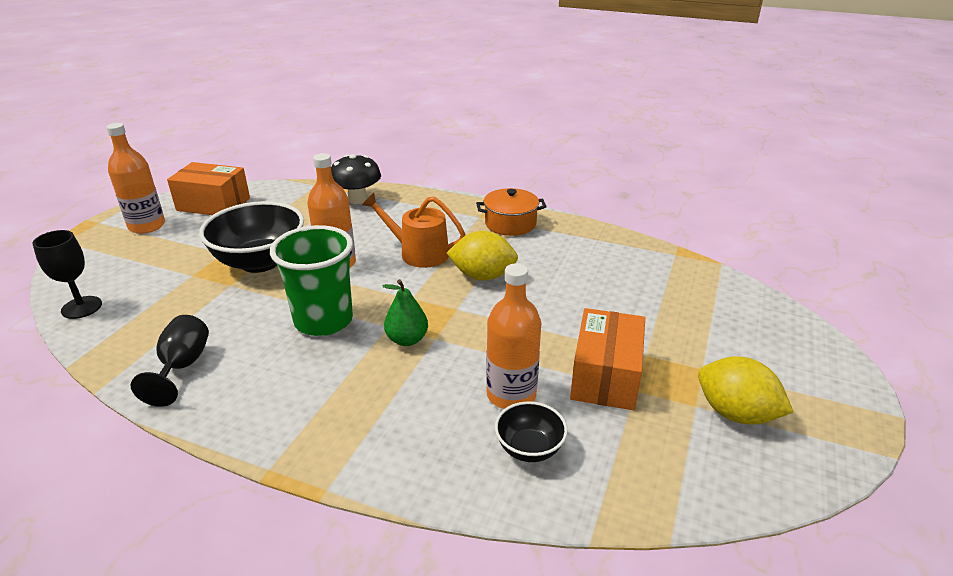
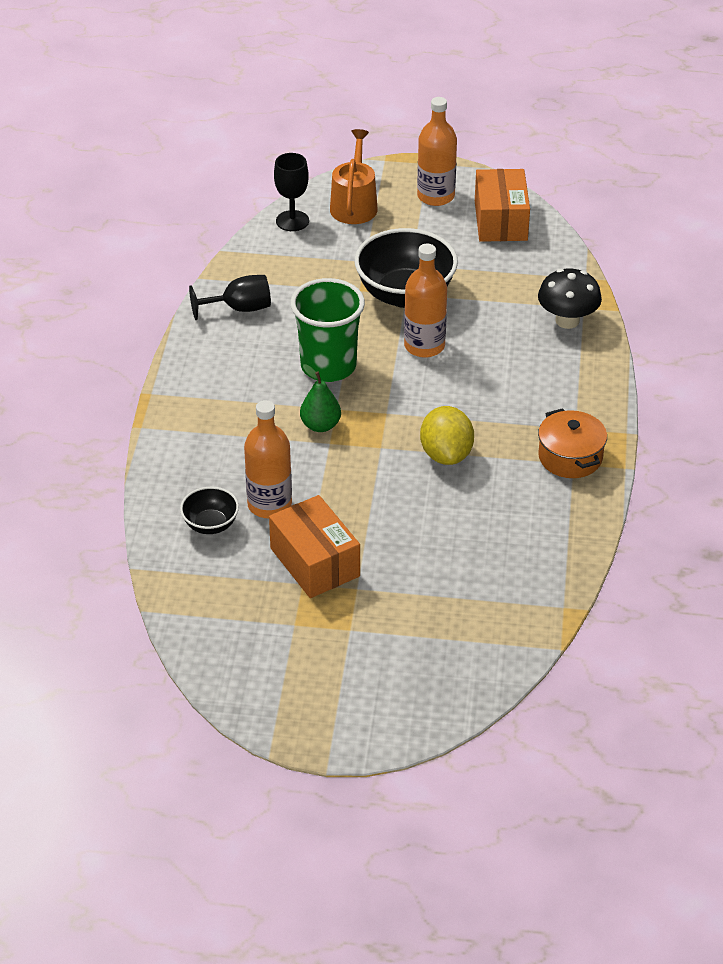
camera: 75 degrees right, 10 degrees up
orange watering can [362,193,465,268] -> orange watering can moved to [330,129,378,224]
orange box [570,308,645,410] -> orange box turned 60 degrees clockwise [269,495,360,598]
yellow lemon [698,356,793,425] -> none

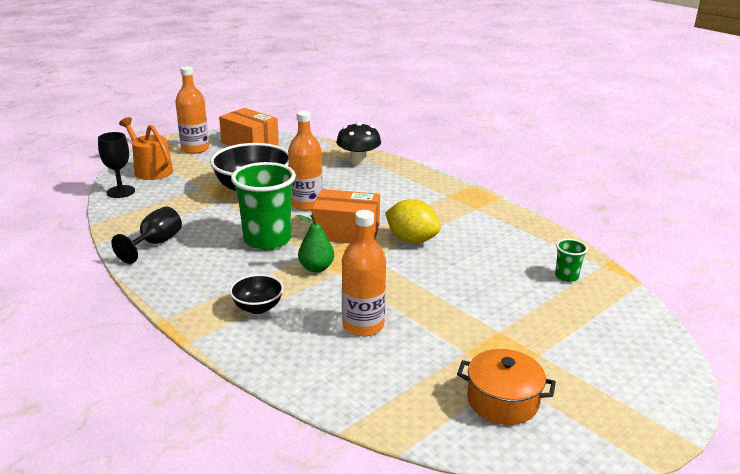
camera: 50 degrees left, 15 degrees down
black bowl [180,487,239,534] -> black bowl moved to [229,274,284,314]
orange box [269,495,360,598] -> orange box moved to [312,189,380,243]
orange pot [538,408,607,478] -> orange pot moved to [457,349,556,425]
none -> green cup [555,239,588,282]

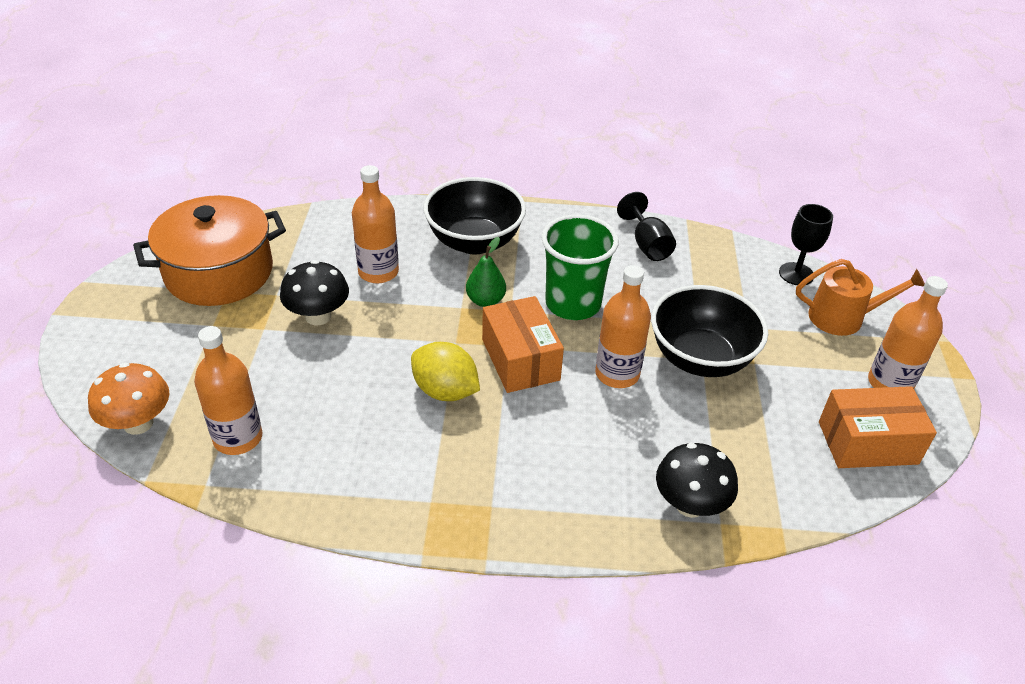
camera: 135 degrees right, 15 degrees up
black bowl [229,274,284,314] -> black bowl [424,177,526,254], size x1.97
orange box [312,189,380,243] -> orange box turned 75 degrees counterclockwise [482,296,564,393]
yellow lemon [385,199,441,243] -> yellow lemon turned 45 degrees clockwise [411,342,480,401]
orange pot [457,349,556,425] -> orange pot [133,195,286,306], size x1.76
green cup [555,239,588,282] -> orange bottle [194,326,262,455]
none -> orange mushroom [88,363,170,435]
none -> black mushroom [280,260,349,325]

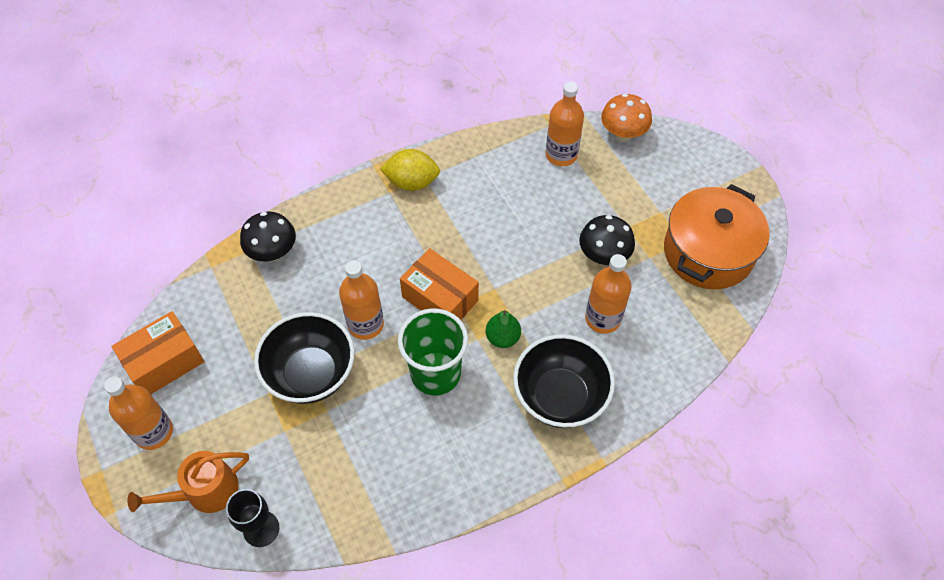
camera: 150 degrees right, 15 degrees up
yellow lemon [411,342,480,401] -> yellow lemon moved to [380,149,440,191]
black goblet [617,192,676,261] -> none

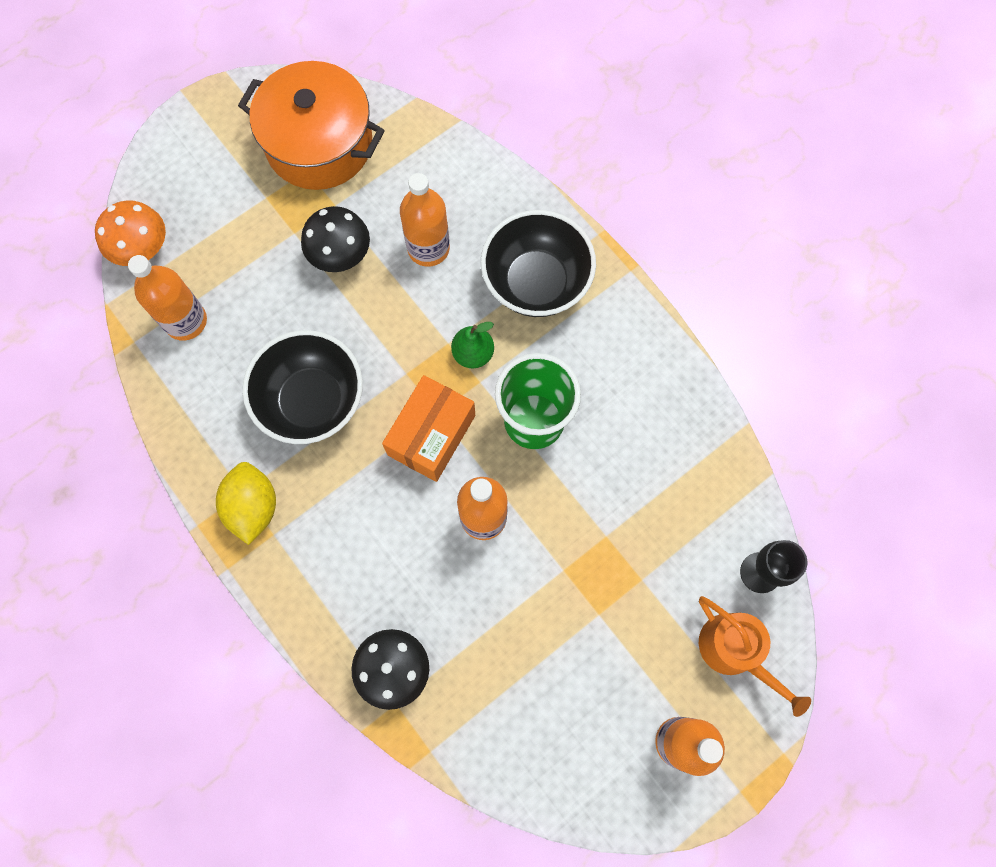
camera: 100 degrees left, 15 degrees up
orange box [111,311,205,394] -> none
black bowl [254,312,355,404] -> black bowl moved to [242,330,363,444]

